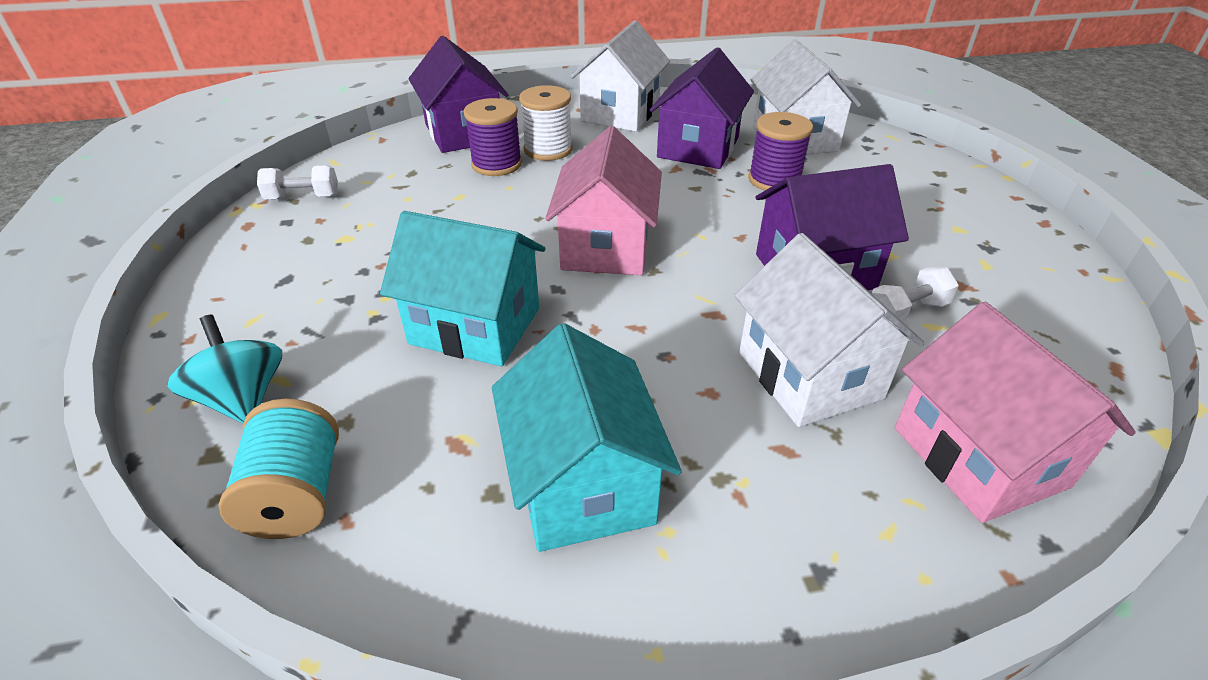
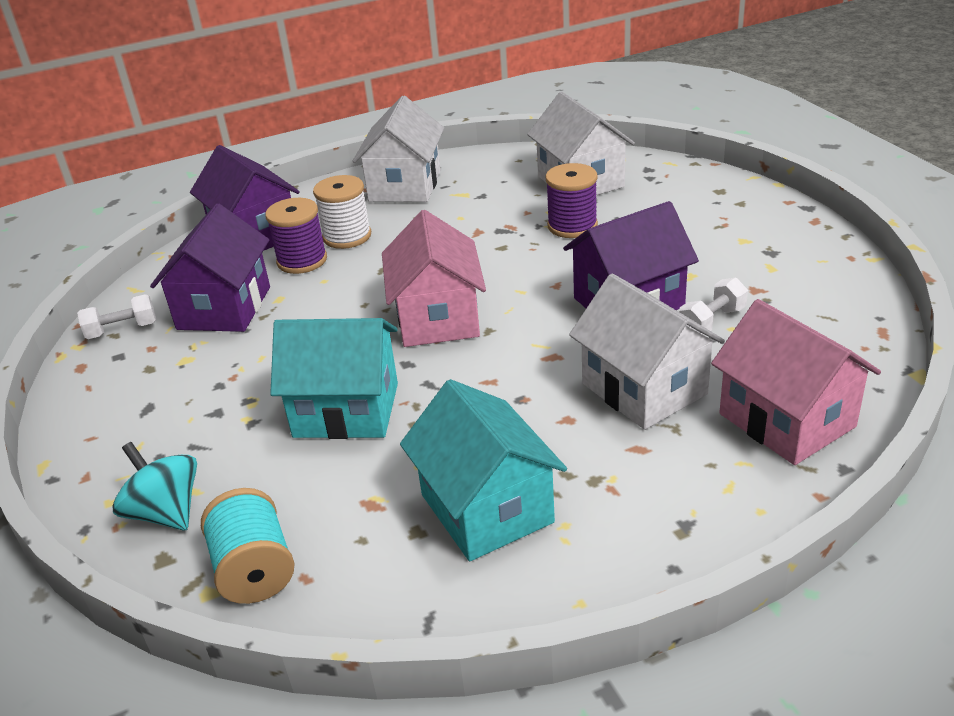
camera: 10 degrees left, 5 degrees down
purple house [650,48,754,169] -> purple house moved to [150,203,270,332]

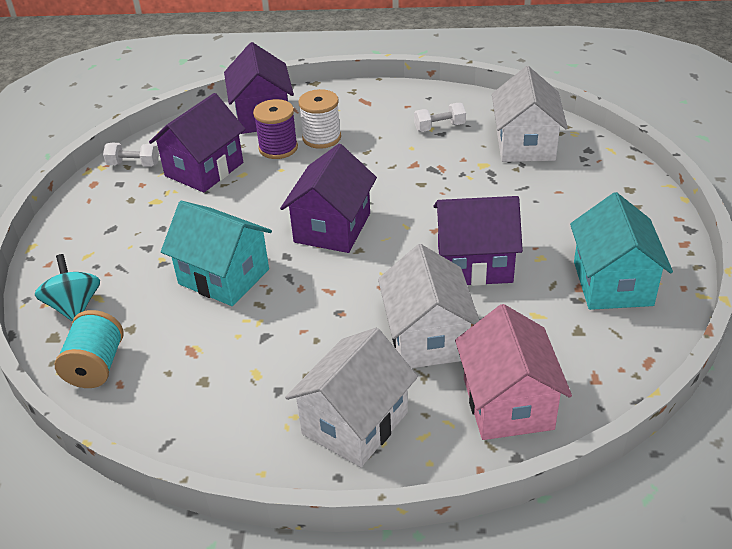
camera: 25 degrees right, 5 degrees up
white house [353,96,444,202] -> white house moved to [285,328,418,467]
pink house [382,210,486,347] -> purple house [280,144,377,253]
turquoise house [400,379,567,561] -> turquoise house moved to [570,192,673,310]
purple spool [546,163,598,238] -> none
white dumbbell [679,277,748,335] -> white dumbbell moved to [414,103,466,132]

